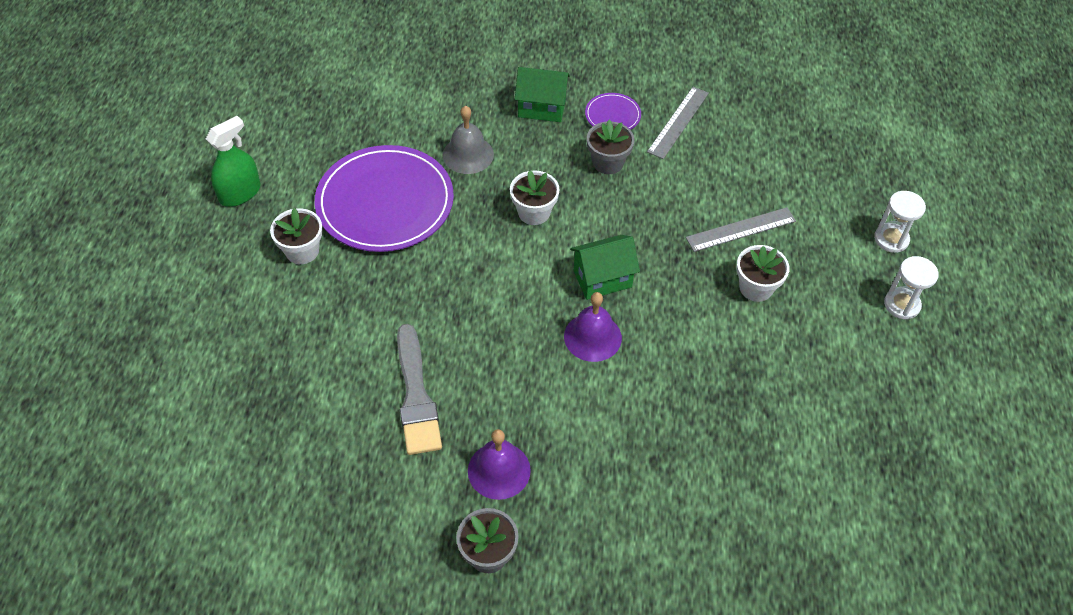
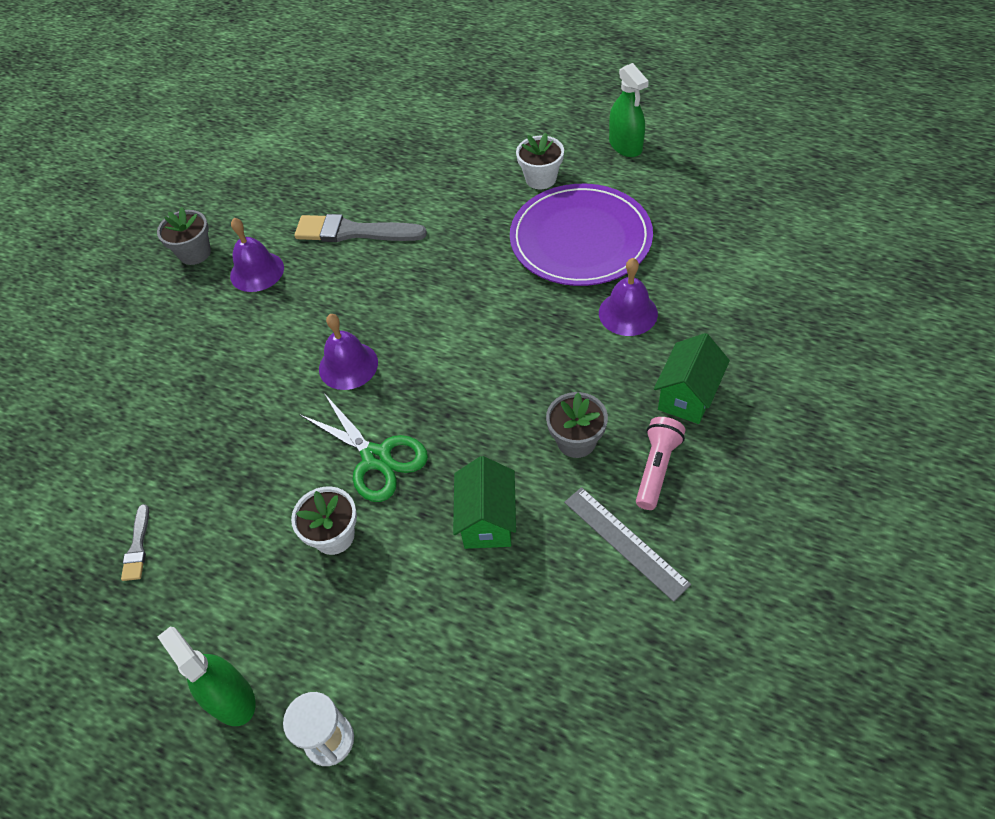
camera: 115 degrees right, 0 degrees up
grey bell [443,106,494,174] -> purple bell [599,258,658,336]
white flower pot [510,170,560,225] -> none
green house [570,235,640,300] -> green house moved to [453,456,516,549]
purple plate [585,93,641,130] -> pink flashlight [636,417,685,510]
grey ruler [686,207,796,252] -> none
white hourglass [884,256,939,319] -> green spray bottle [157,627,255,726]
none -> grey brush [121,504,149,581]
none -> green scissors [299,393,428,502]

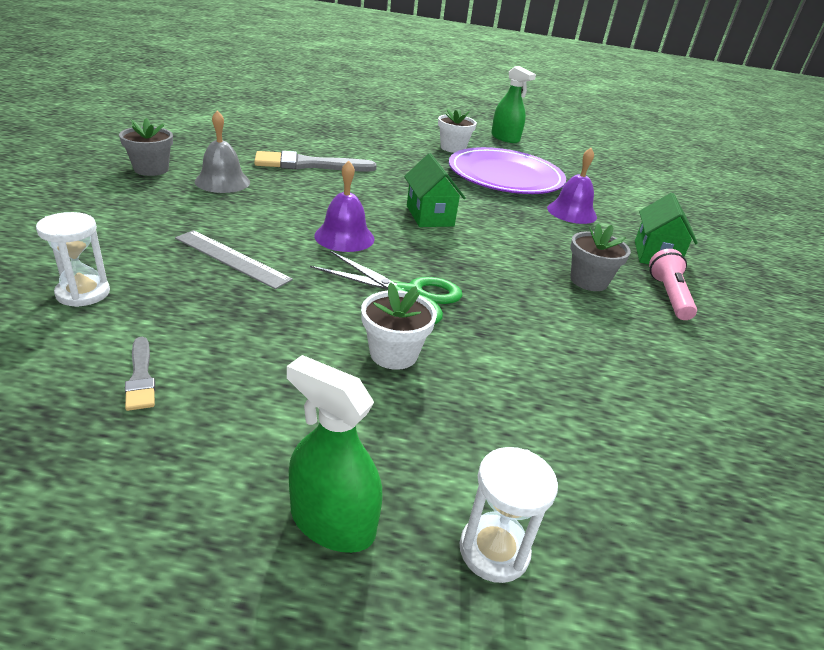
camera: 25 degrees left, 20 degrees down
purple bell [230,218,284,292] -> grey bell [195,110,250,193]
green house [453,456,516,549] -> green house moved to [404,153,466,227]
grey ruler [564,487,691,602] -> grey ruler moved to [175,230,293,289]
none -> white hourglass [36,212,110,307]

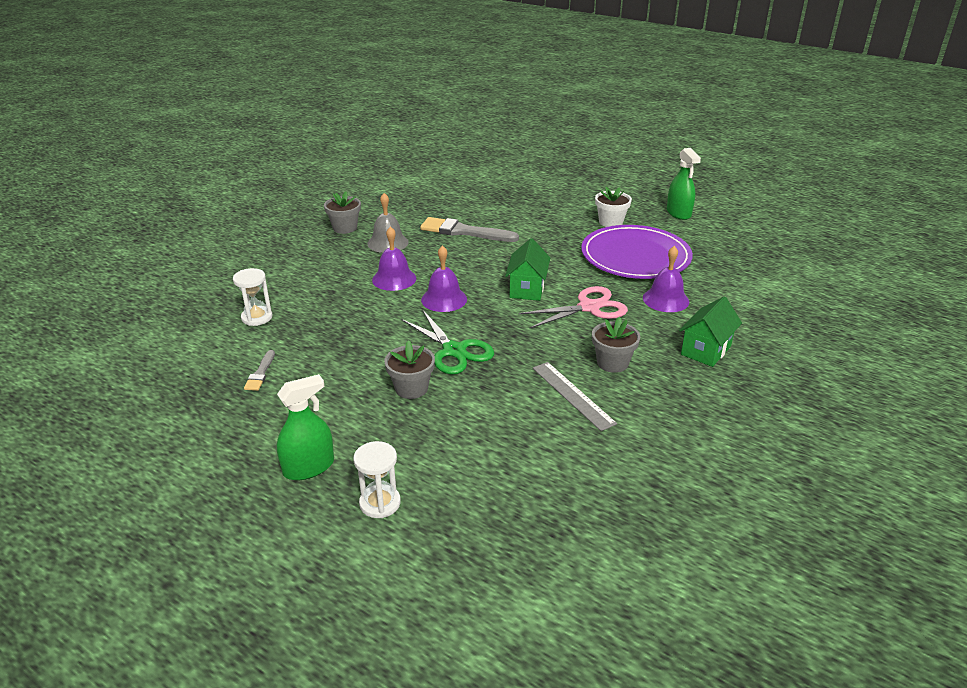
camera: 30 degrees right, 0 degrees up
grey ruler [175,230,293,289] -> grey ruler moved to [533,362,617,431]
green spray bottle [287,355,383,553] -> green spray bottle turned 90 degrees clockwise [277,374,334,480]
white flower pot [361,282,437,370] -> grey flower pot [384,340,435,399]
pink flashlight [649,249,697,320] -> none
none -> purple bell [372,226,416,291]
none -> pink scissors [519,286,628,329]

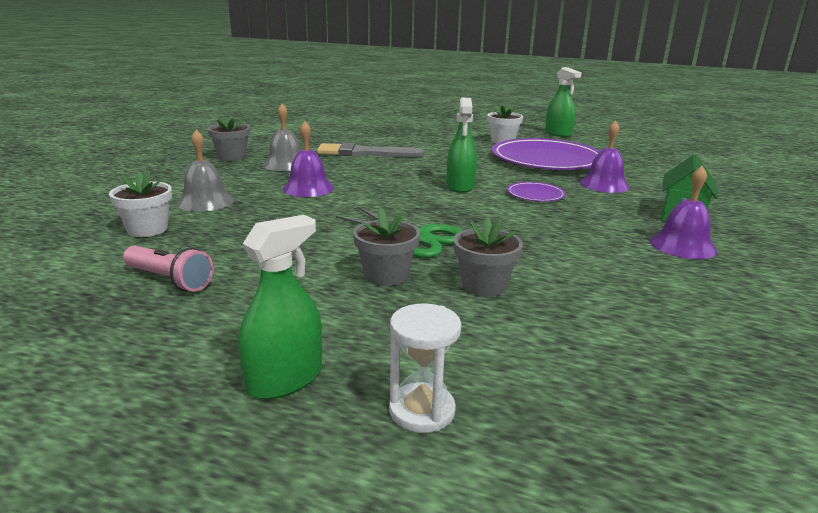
camera: 15 degrees left, 10 degrees down
white hourglass [233,268,272,326] -> white flower pot [109,170,172,237]
grey brush [244,350,275,391] -> pink flashlight [123,246,213,292]
purple bell [421,245,467,312] -> purple bell moved to [650,166,717,259]
green house [505,238,550,301] -> green spray bottle [446,98,477,193]
pink scissors [519,286,628,329] -> purple plate [507,182,566,202]
grey ruler [533,362,617,431] -> none
grey flower pot [592,317,640,373] -> grey flower pot moved to [453,217,523,297]
none -> grey bell [177,130,234,212]

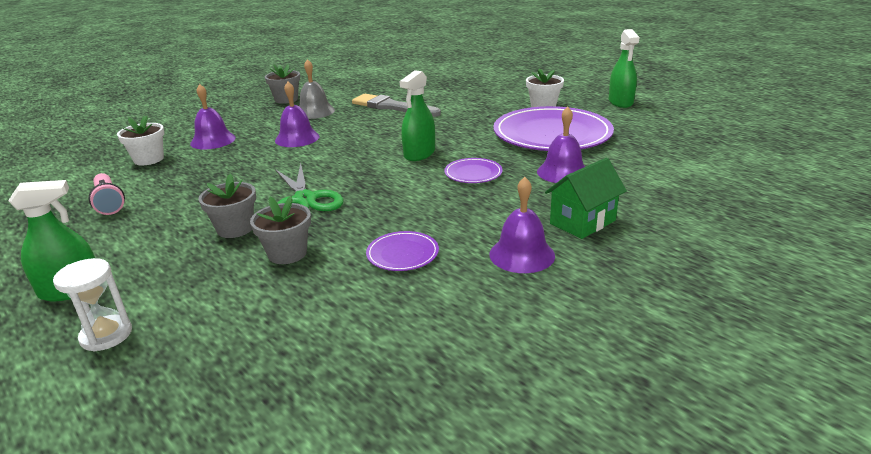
camera: 30 degrees right, 5 degrees up
grey bell [177,130,234,212] -> purple bell [190,84,236,150]
none -> purple plate [366,231,439,271]

